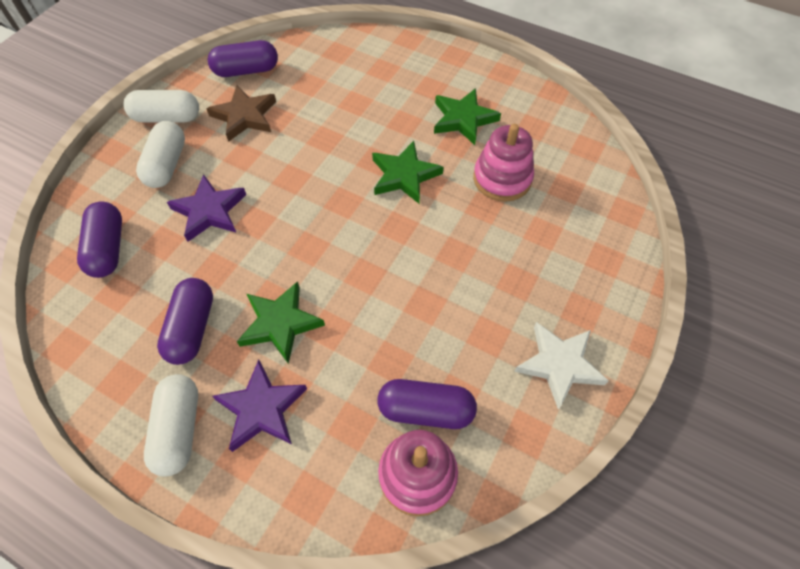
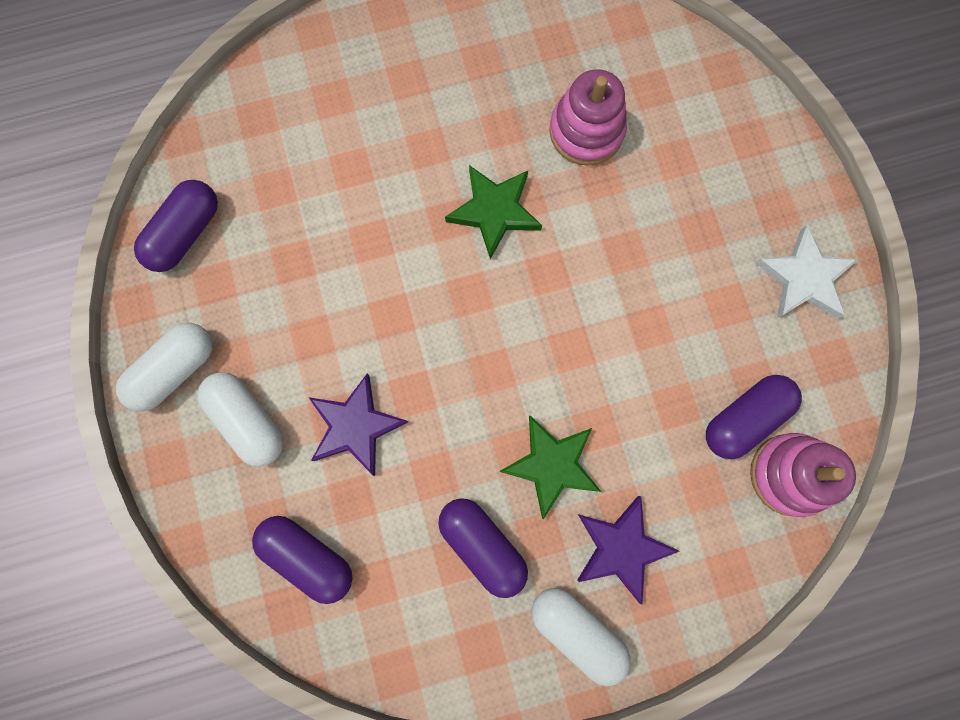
camera: 45 degrees left, 20 degrees up
brown star [207,86,276,142] -> none
green star [434,88,501,145] -> none

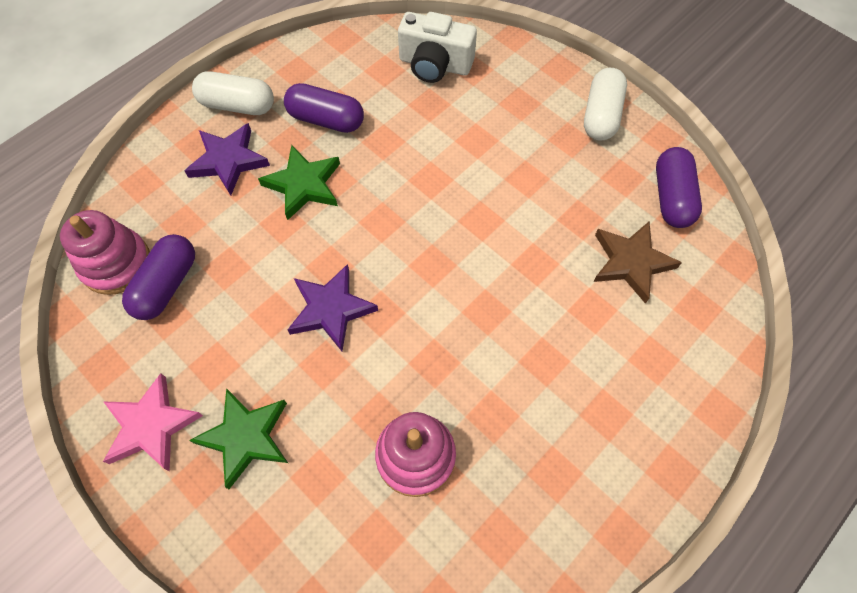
camera: 150 degrees right, 15 degrees down
white capsule [197,372,283,467] -> none
purple capsule [252,516,353,604] -> white camera [398,12,477,83]
purple star [308,374,408,476] -> purple star moved to [288,264,378,351]
green star [445,165,542,259] -> green star moved to [189,388,288,489]
white star [755,225,859,319] -> pink star [103,373,203,471]
none -> brown star [593,221,682,304]

